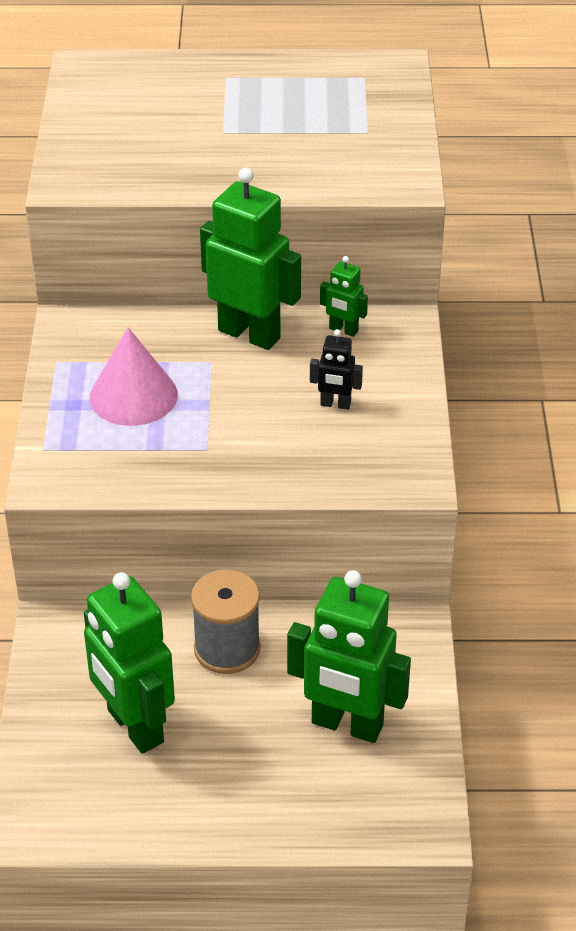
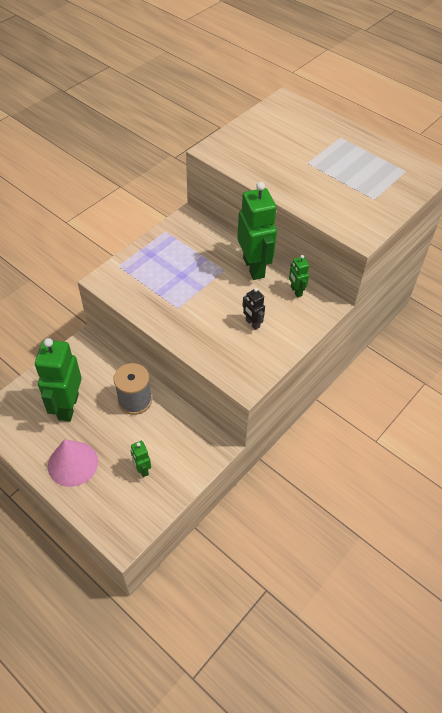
camera: 40 degrees right, 10 degrees up
pink cone [90,327,178,426] -> pink cone moved to [48,439,98,487]
green robot [287,570,411,743] -> green robot [131,441,151,477], size x0.46

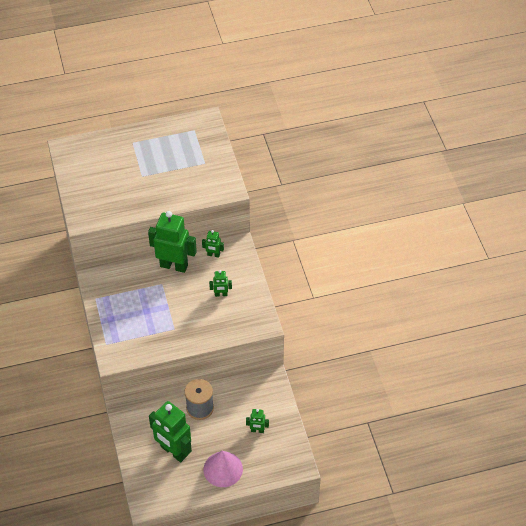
camera: 55 degrees left, 0 degrees up
black robot [242,288,265,330] -> green robot [209,270,232,297]

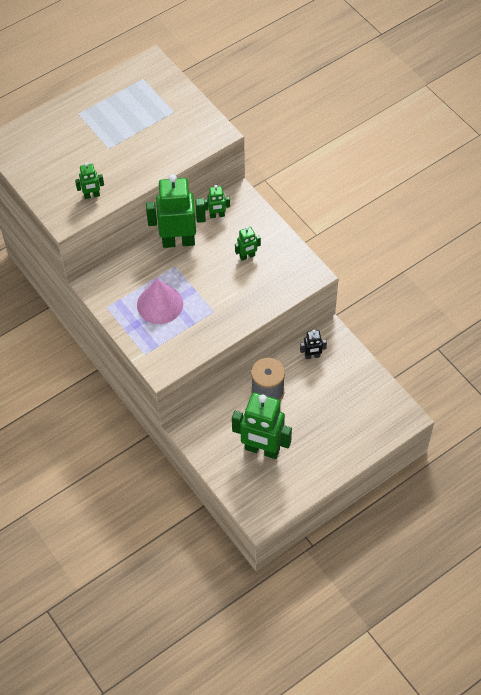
camera: 20 degrees left, 5 degrees up
pink cone [203,451,243,487] -> pink cone moved to [137,279,183,324]
green robot [246,409,269,433] -> green robot moved to [75,162,104,199]
none -> black robot [300,330,327,359]

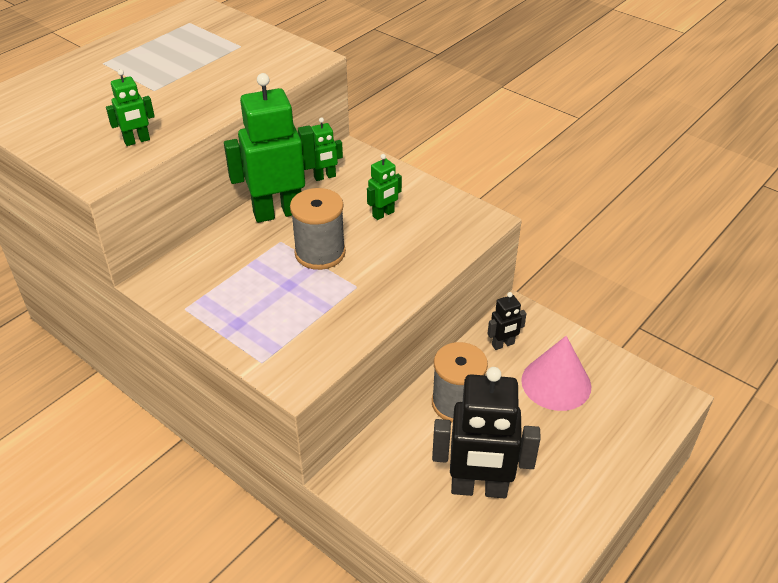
camera: 15 degrees left, 15 degrees down
pink cone [137,279,183,324] -> pink cone moved to [521,336,591,411]
green robot [232,393,292,459] -> black robot [432,367,541,498]
none -> grey spool [290,188,346,270]

